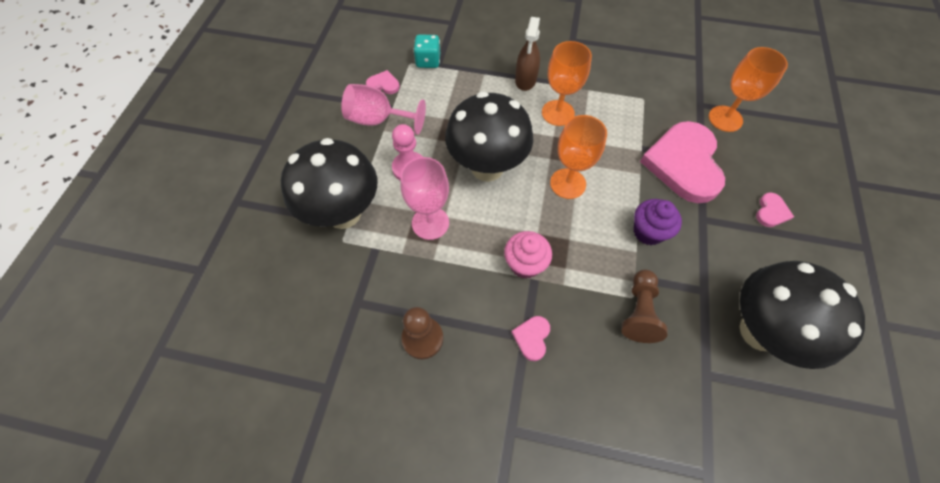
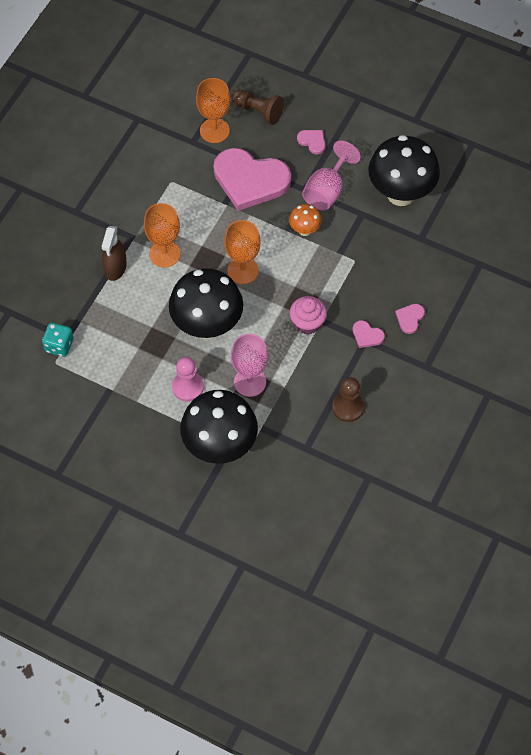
camera: 75 degrees left, 0 degrees up
pink goblet [341,84,426,135] -> pink goblet moved to [302,141,361,211]
pink heart [366,70,400,94] -> pink heart moved to [395,304,425,334]
brown spray bottle [515,17,540,91] -> brown spray bottle turned 75 degrees clockwise [102,226,127,281]
brown pawn [622,270,667,343] -> brown pawn moved to [232,90,284,125]
purple cupcake [633,199,682,245] -> orange mushroom [289,204,322,236]

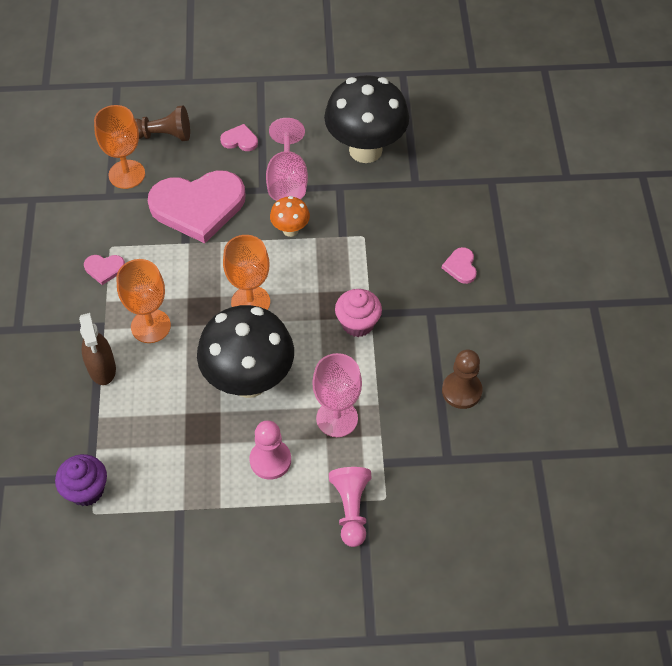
camera: 30 degrees left, 5 degrees down
turquoise dice [42,323,74,357] -> purple cupcake [55,454,107,506]
black mushroom [180,390,258,464] -> pink pawn [329,467,372,547]
pink heart [353,320,385,348] -> pink heart moved to [84,255,125,285]

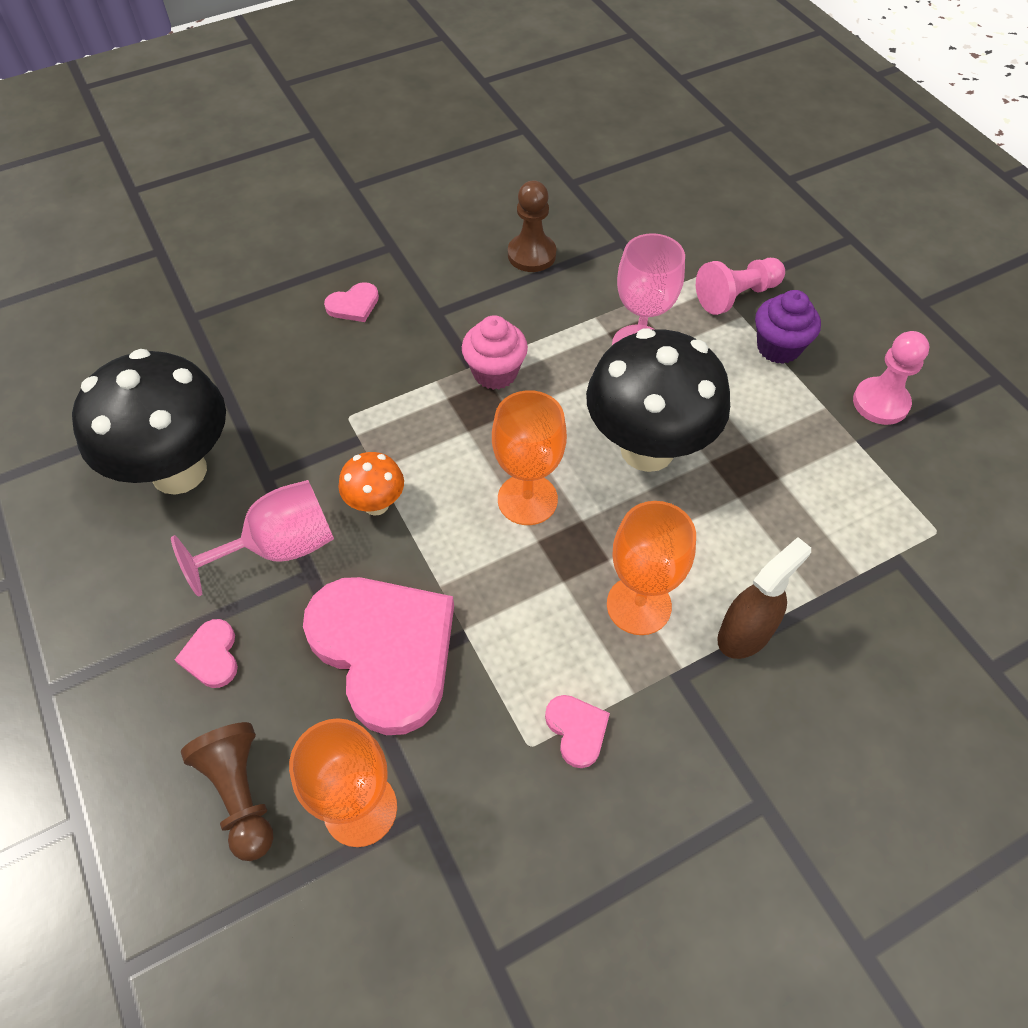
camera: 115 degrees left, 0 degrees up
purple cupcake [55,454,107,506] -> purple cupcake moved to [755,290,821,364]
pink pawn [250,420,291,480] -> pink pawn moved to [853,331,929,425]

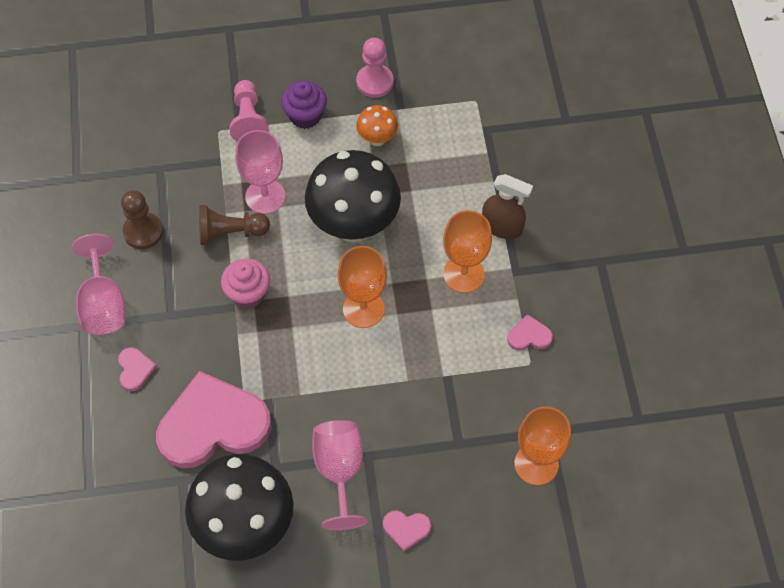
camera: 70 degrees left, 5 degrees up
brown pawn [181,722,273,861] -> brown pawn moved to [199,205,270,245]
pink heart [303,577,454,735] -> pink heart moved to [156,371,271,468]
orange mushroom [339,452,404,516] -> orange mushroom moved to [356,105,398,146]
brown spray bottle [717,537,811,659] -> brown spray bottle turned 135 degrees clockwise [482,174,533,239]
none -> pink goblet [72,234,125,335]

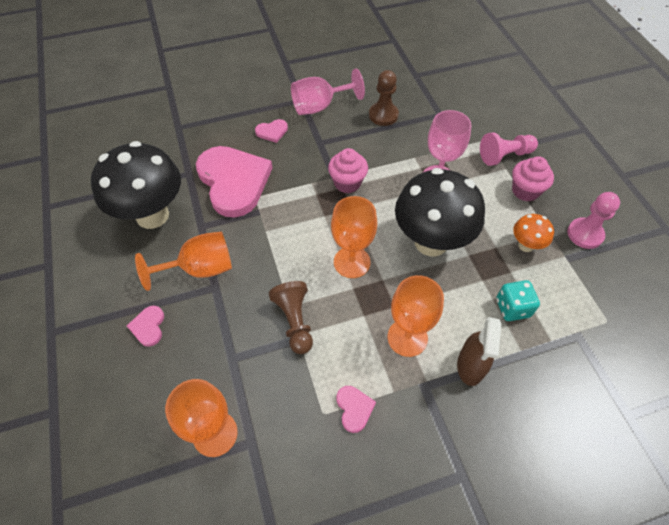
camera: 80 degrees right, 5 degrees down
brown pawn [199,205,270,245] -> brown pawn moved to [269,281,313,354]
purple cupcake [281,81,327,129] -> pink cupcake [512,156,554,202]
pink goblet [312,420,368,530] -> orange goblet [135,232,232,291]
none -> turquoise dice [496,280,540,321]

